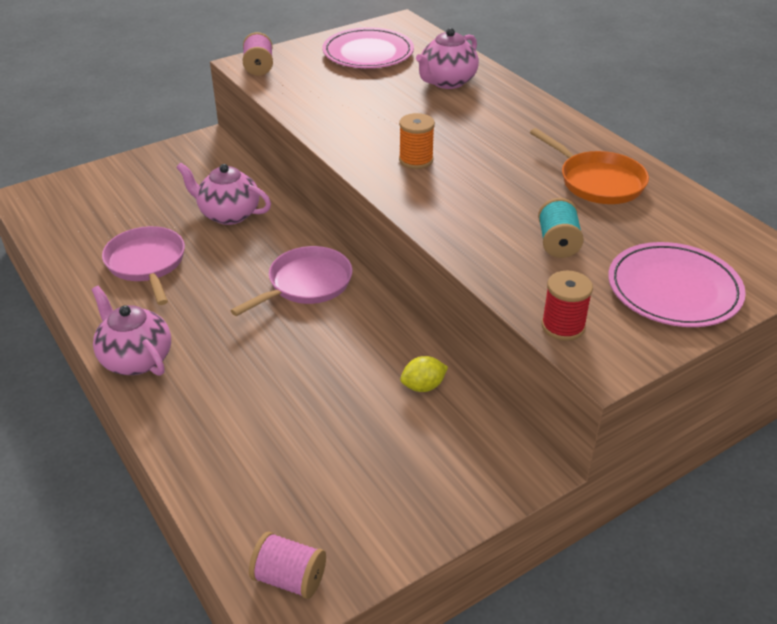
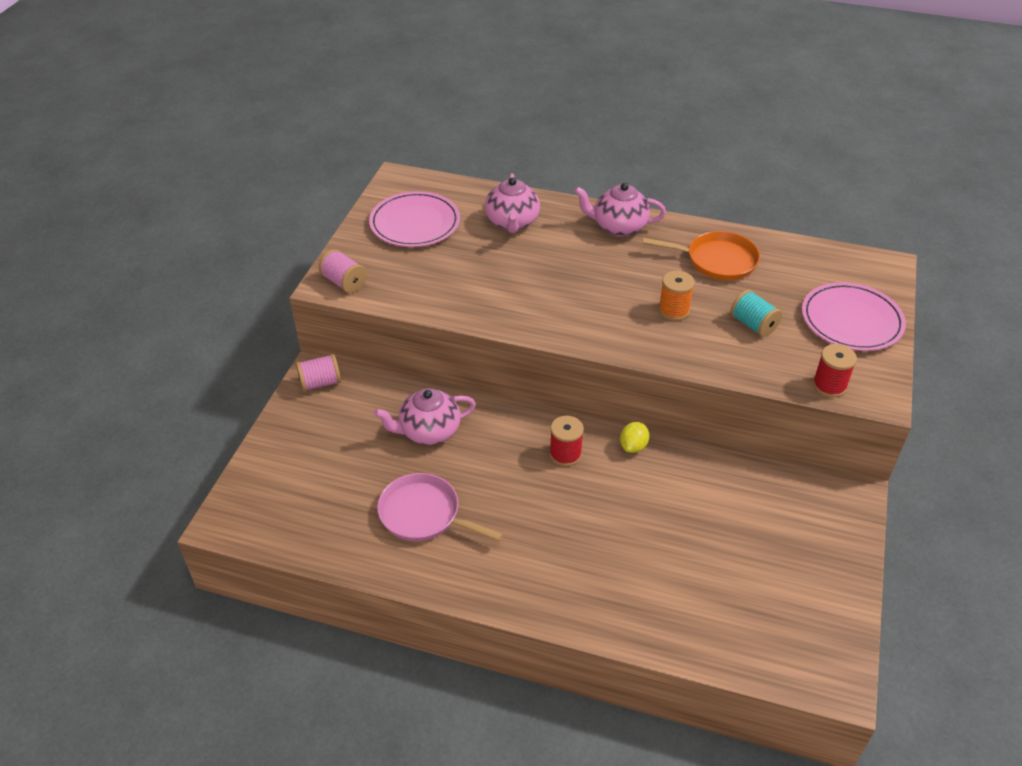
camera: 40 degrees left, 5 degrees up
pink teapot [91,286,171,376] -> pink teapot moved to [574,183,666,237]
pink pan [230,246,352,316] -> red spool [549,416,584,467]
pink spool [249,532,326,599] -> pink spool moved to [296,354,341,392]
orange spool [399,113,435,169] -> orange spool moved to [658,271,695,321]
yellow lemon [400,356,448,392] -> yellow lemon moved to [620,422,649,453]

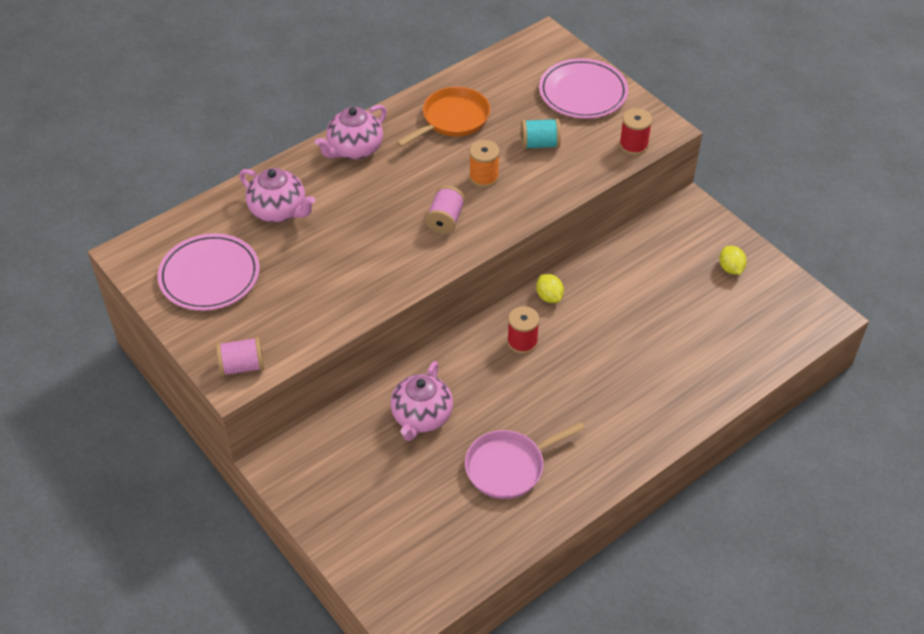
camera: 55 degrees left, 5 degrees up
pink spool [296,354,341,392] -> pink spool moved to [425,186,465,234]
none -> yellow lemon [719,246,747,275]

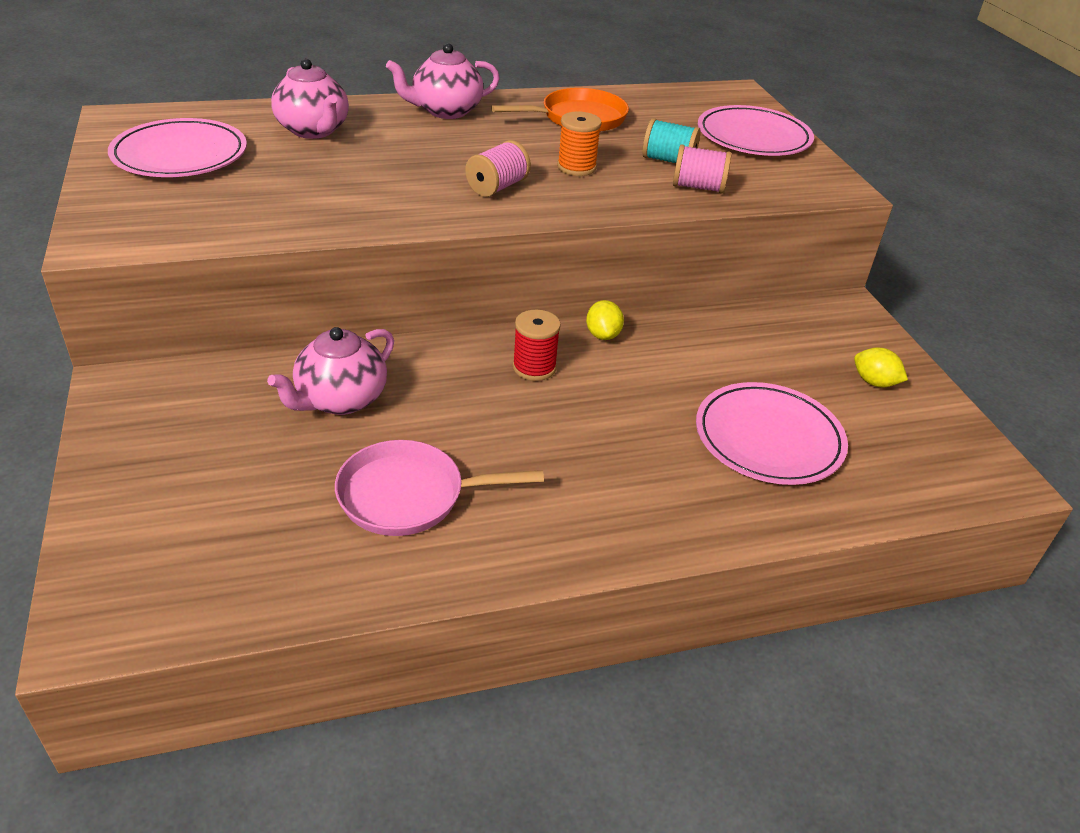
camera: 20 degrees right, 10 degrees down
pink spool [216,337,264,377] -> pink spool moved to [673,145,732,193]
red spool [619,108,652,155] -> none
yellow lemon [719,246,747,275] -> yellow lemon turned 60 degrees counterclockwise [854,347,908,387]
none -> pink plate [696,382,848,485]

